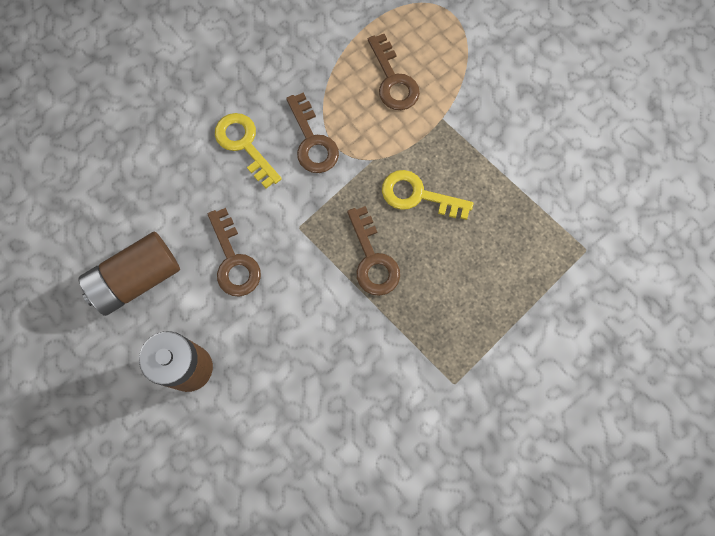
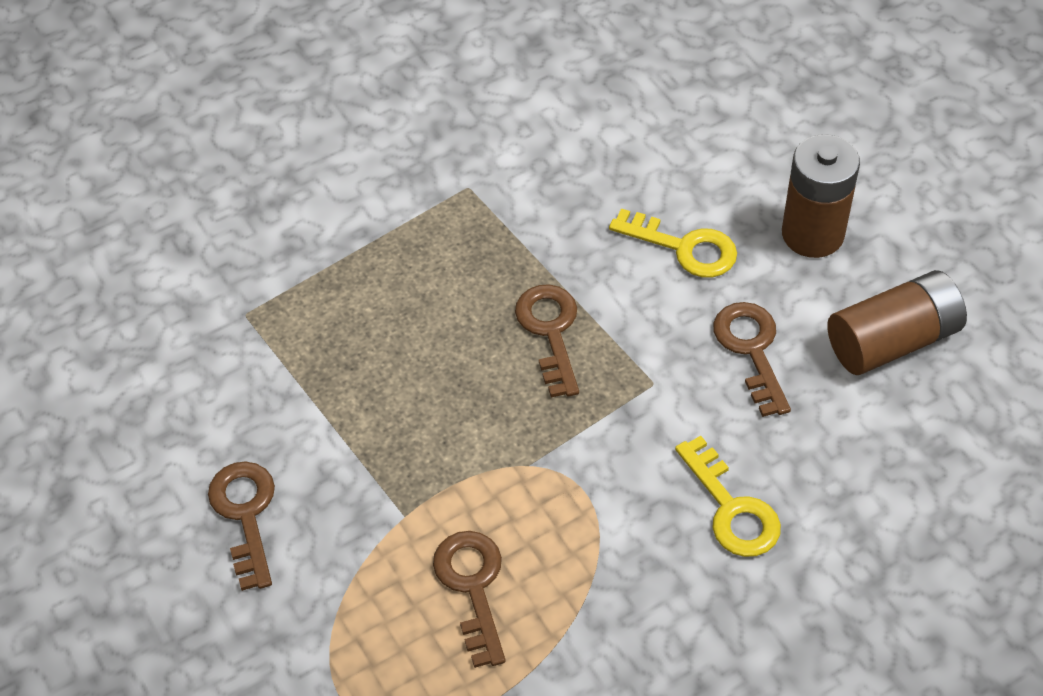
camera: 170 degrees left, 20 degrees down
brown key [286,93,339,173] -> brown key moved to [208,461,275,591]
yellow key [382,170,474,220] -> yellow key moved to [609,208,737,278]

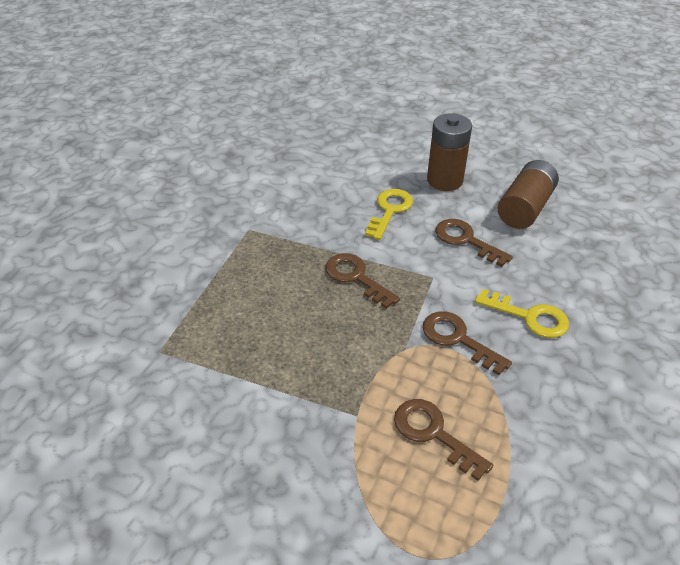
camera: 35 degrees left, 10 degrees down
brown key [208,461,275,591] -> brown key moved to [423,311,512,375]
yellow key [609,208,737,278] -> yellow key turned 60 degrees counterclockwise [365,189,413,240]

